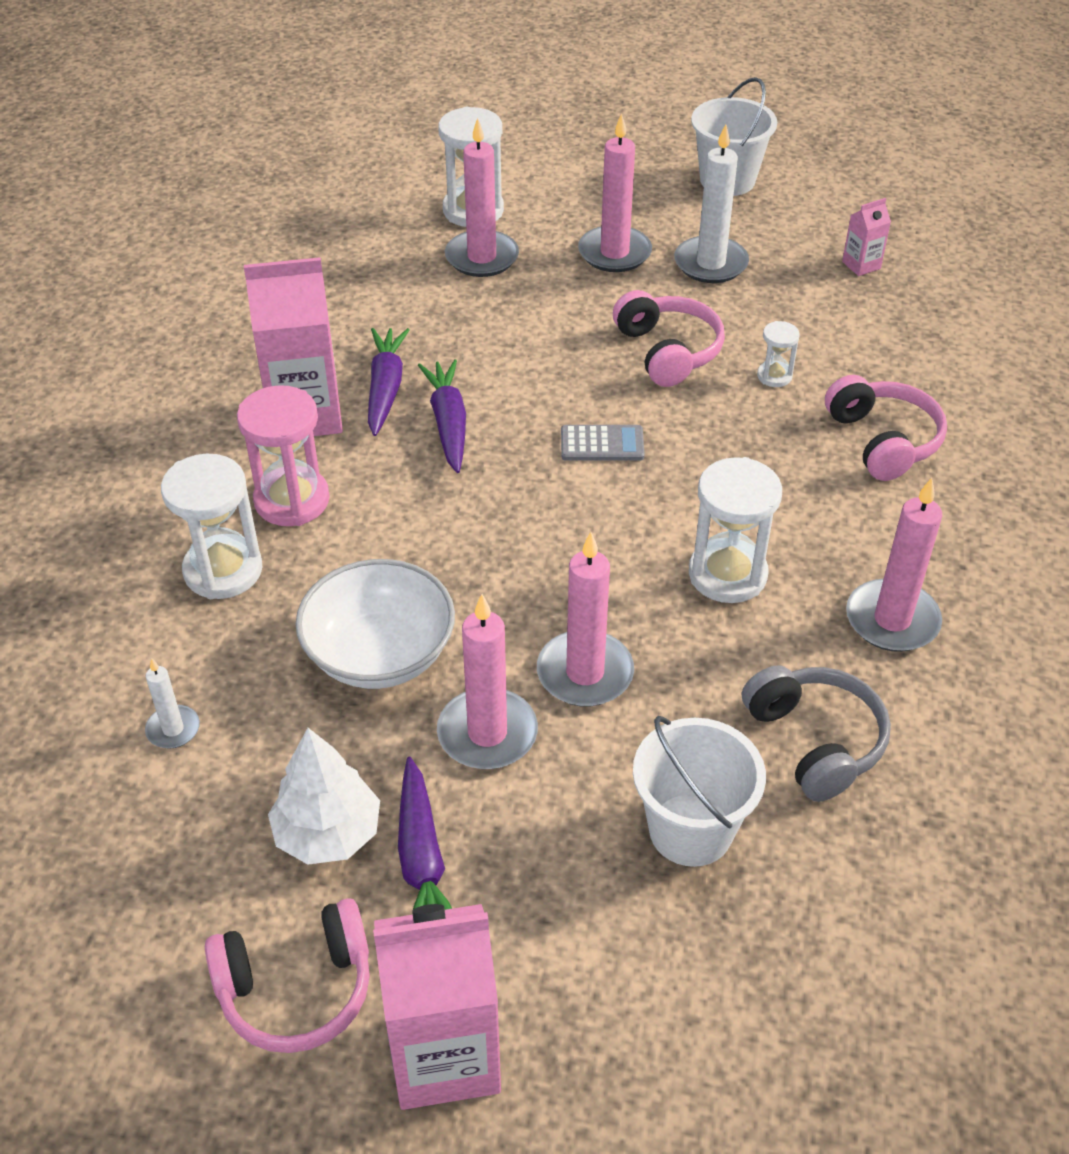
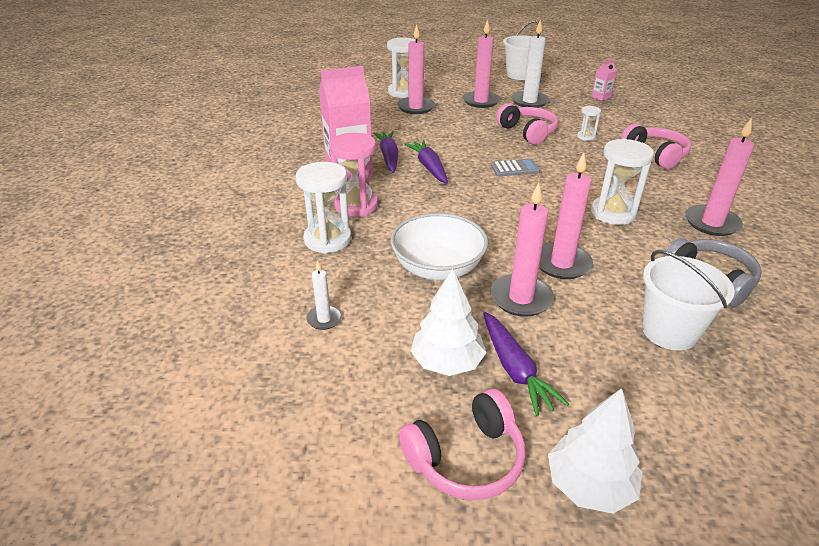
camera: 10 degrees left, 10 degrees down
pink carton [373,904,501,1110] -> white tree [548,388,642,514]

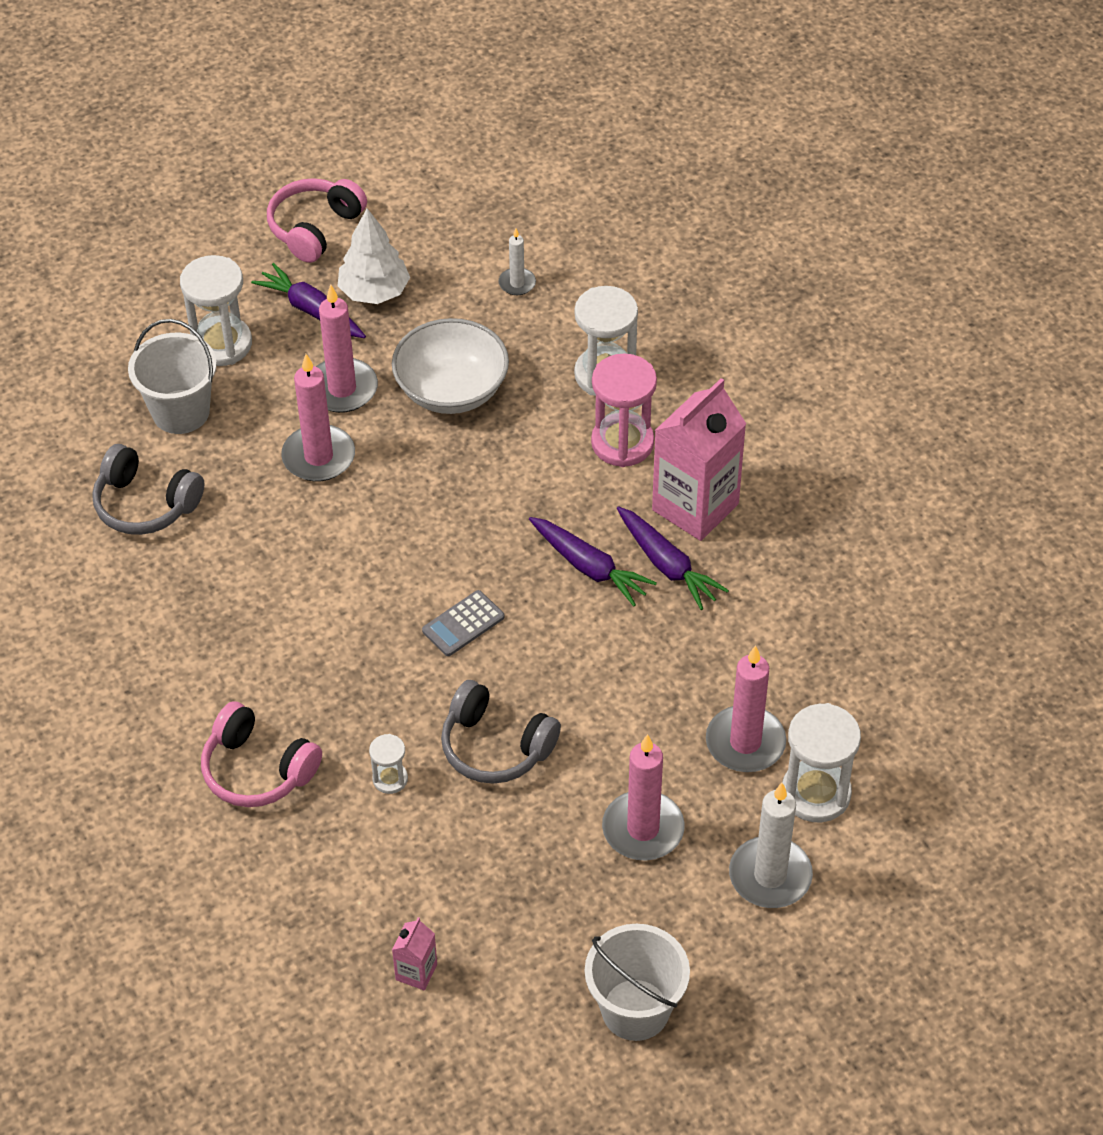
camera: 150 degrees right, 15 degrees up
pink headphones [496,103,558,145] -> grey headphones [441,680,561,784]
white candle [511,20,549,108] -> white candle moved to [729,783,813,908]
white tree [548,388,642,514] -> none
white hourglass [591,138,654,225] -> white hourglass moved to [180,255,252,366]
pink candle [686,118,754,236] -> none

